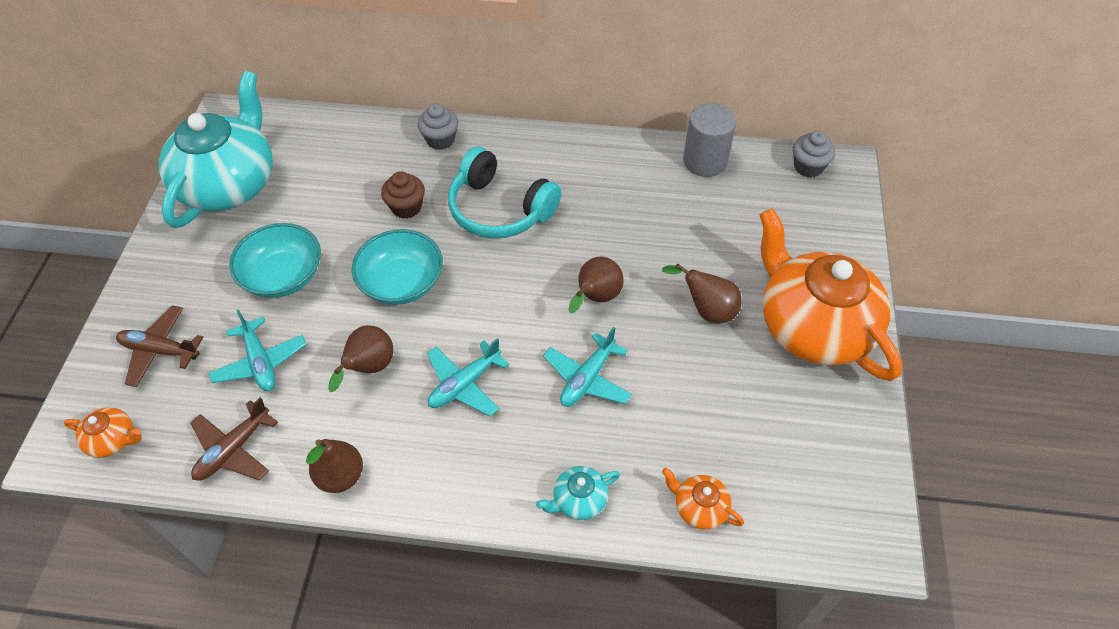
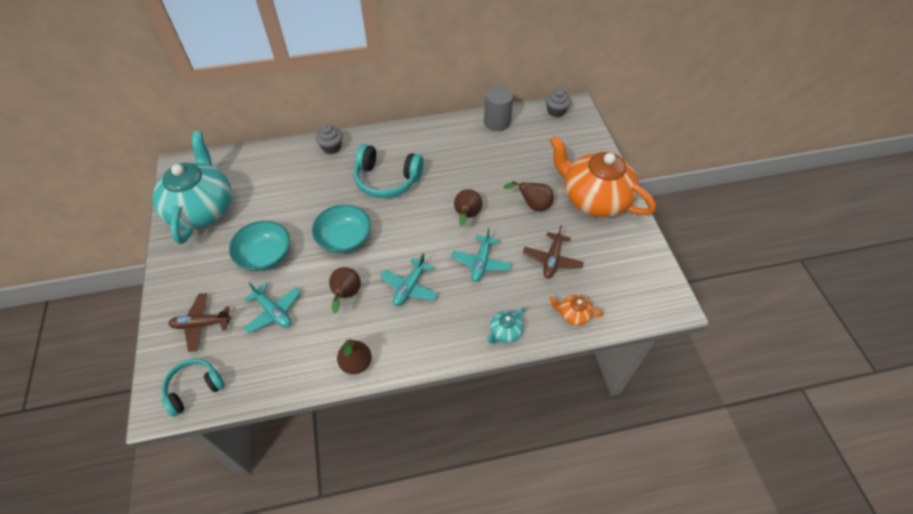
camera: 20 degrees left, 0 degrees up
orange teapot [64,407,141,458] -> turquoise headphones [162,359,225,417]
brown plane [190,397,278,481] -> brown plane moved to [523,225,583,278]
brown cupcake [381,171,425,219] -> none

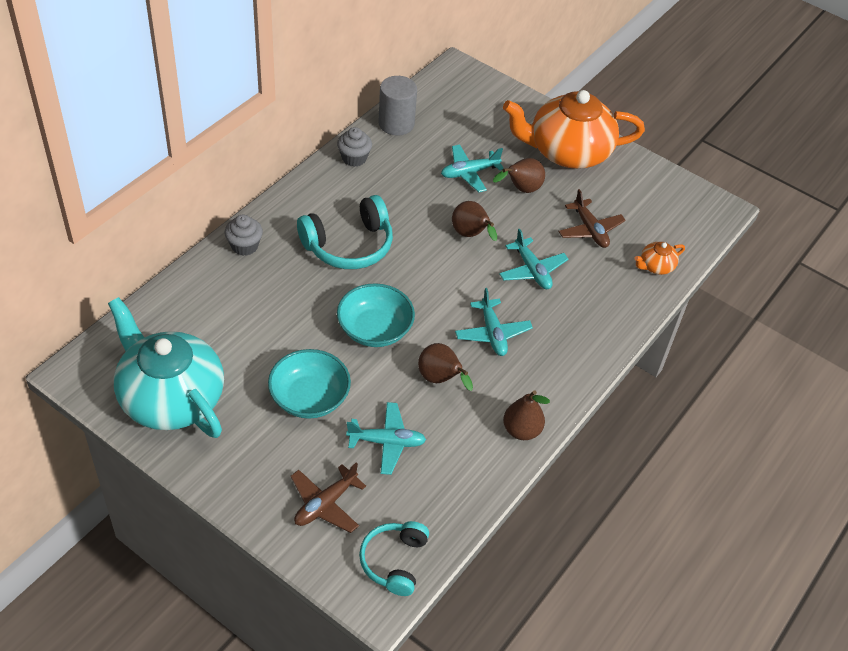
camera: 45 degrees left, 5 degrees down
turquoise teapot [486,308,525,344] -> none
grey cupcake [546,88,571,117] -> grey cupcake moved to [337,127,372,167]
none -> turquoise plane [441,144,504,192]

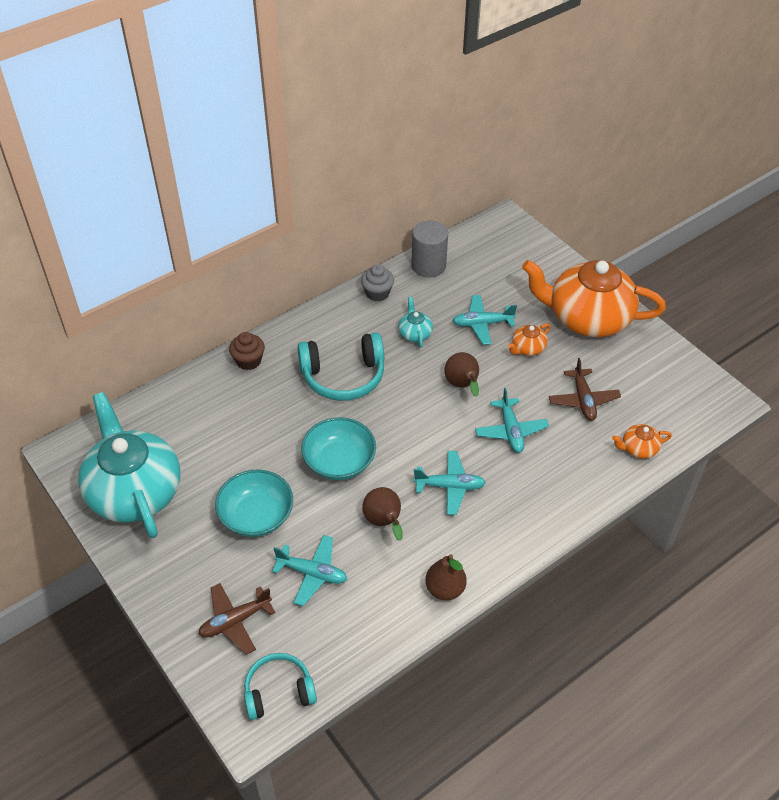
camera: 20 degrees right, 0 degrees up
grey cupcake [225,215,263,256] -> brown cupcake [229,332,265,370]
turquoise headphones [359,521,429,596] -> turquoise headphones turned 45 degrees clockwise [244,653,317,720]
turquoise plane [455,288,533,356] -> turquoise plane turned 90 degrees counterclockwise [413,451,486,515]
brown pear [493,158,545,193] -> orange teapot [508,323,550,356]
none -> turquoise teapot [398,297,433,348]

